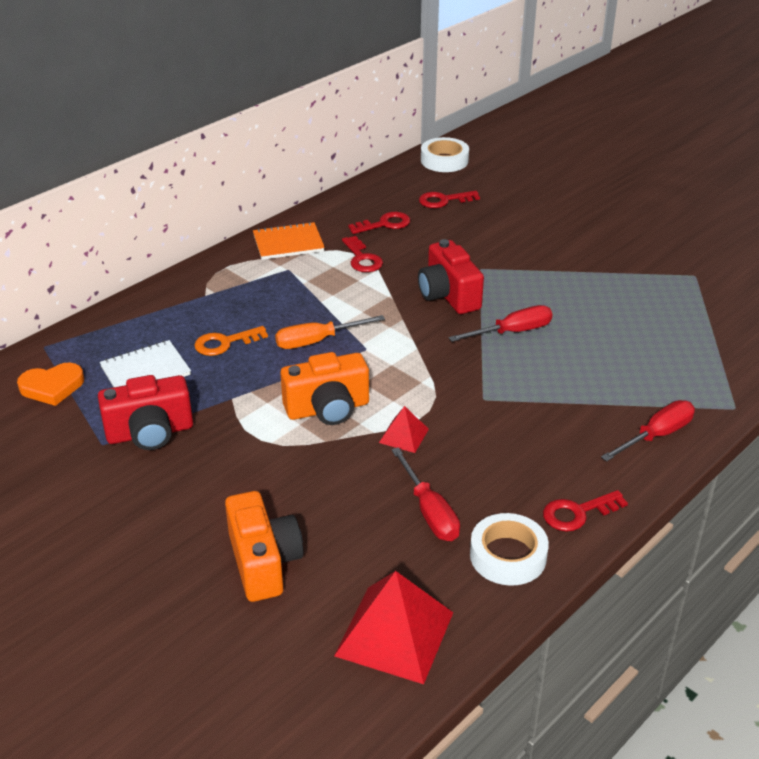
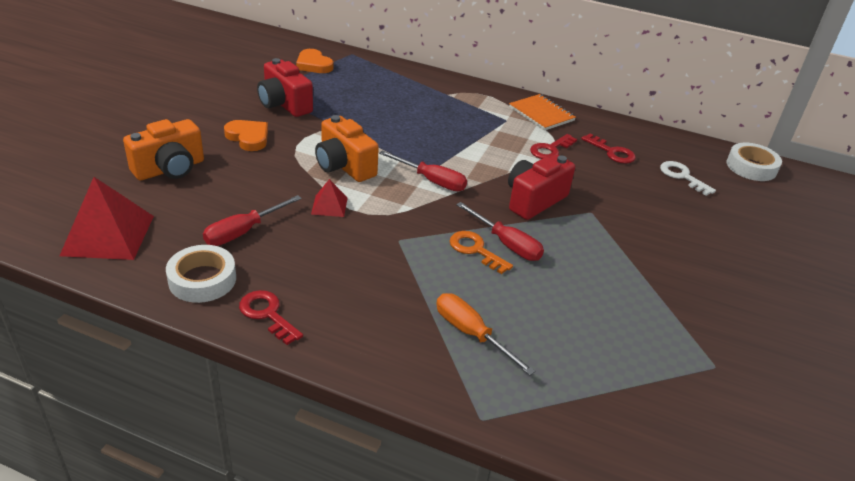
camera: 65 degrees right, 0 degrees up
white notebook [100,340,191,387] -> none
orange key [194,326,268,356] -> orange key moved to [450,231,513,274]
orange screwdriver [275,315,385,349] -> orange screwdriver moved to [436,293,535,375]
red key [419,191,480,208] -> white key [660,161,716,196]
red screwdriver [601,400,695,461] -> red screwdriver moved to [379,150,467,191]
none -> orange heart [224,120,268,151]

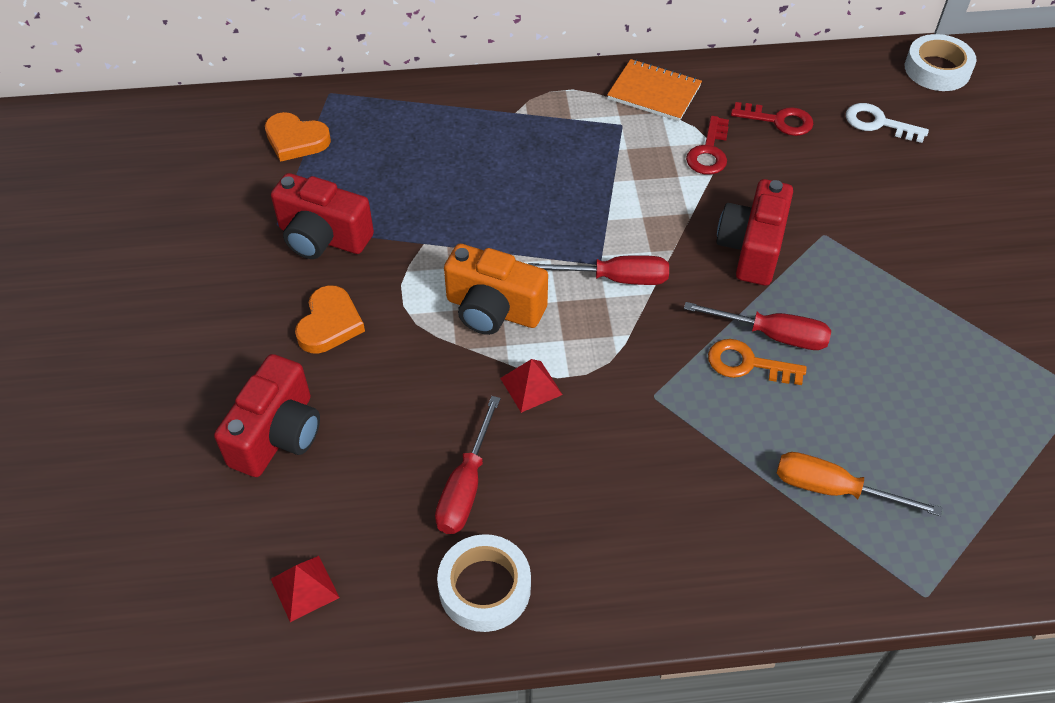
camera: 25 degrees left, 15 degrees up
red pyramid [60,177,154,260] -> red pyramid [271,556,339,622], size x0.50
orange camera [123,119,204,180] -> red camera [214,354,320,477]
orange heart [224,120,268,151] -> orange heart turned 90 degrees clockwise [295,285,365,354]
red key [239,290,303,345] -> none

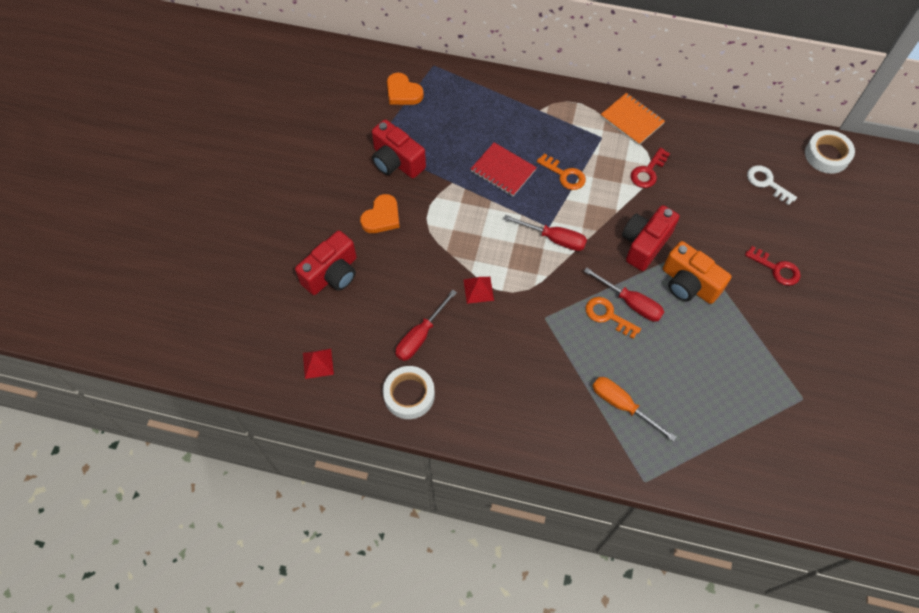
camera: 20 degrees right, 10 degrees up
orange camera [444,244,548,335] -> orange camera moved to [663,241,731,304]
red key [731,102,814,136] -> red key moved to [745,246,801,286]
none -> red notebook [471,142,537,196]
none -> orange key [537,154,586,190]

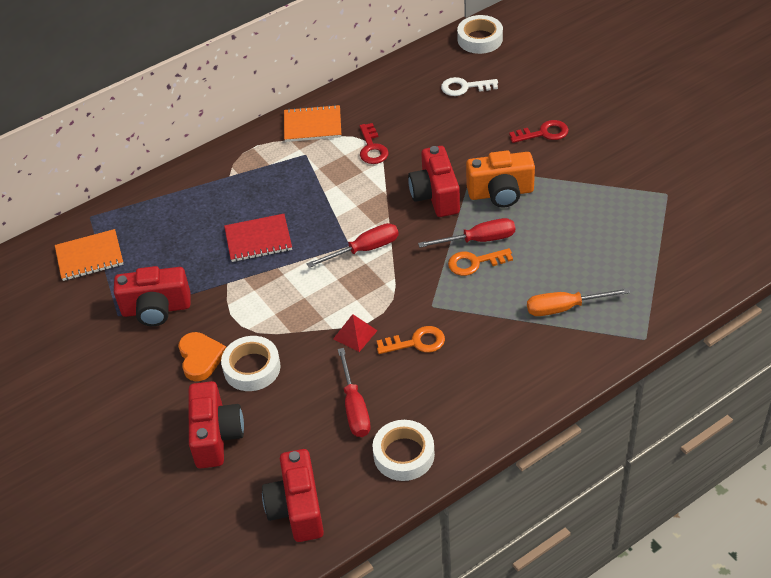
camera: 45 degrees left, 15 degrees down
red pyramid [303,349,334,379] -> red camera [262,449,324,542]
orange heart [387,73,424,105] -> orange notebook [55,229,124,281]
orange key [537,154,586,190] -> orange key moved to [377,326,445,354]
none -> white tape [221,336,281,391]

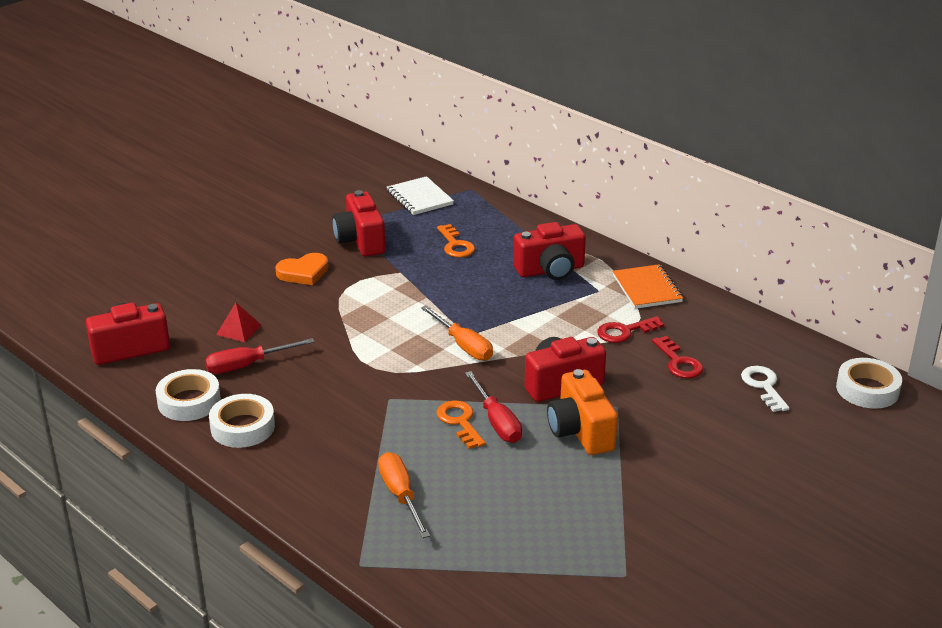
camera: 75 degrees right, 15 degrees down
orange notebook [55,229,124,281] -> white notebook [387,176,454,215]
red camera [189,381,244,468] -> red camera moved to [513,222,586,280]
white tape [221,336,281,391] -> white tape moved to [209,394,275,448]
red notebook [224,214,292,262] -> none
red screwdriver [307,223,399,268] -> orange screwdriver [421,305,493,361]
red pyramid [333,314,378,352] -> red pyramid moved to [216,303,261,342]
orange key [377,326,445,354] -> orange key moved to [437,224,475,258]
red key [509,120,569,143] -> red key moved to [652,336,703,378]

